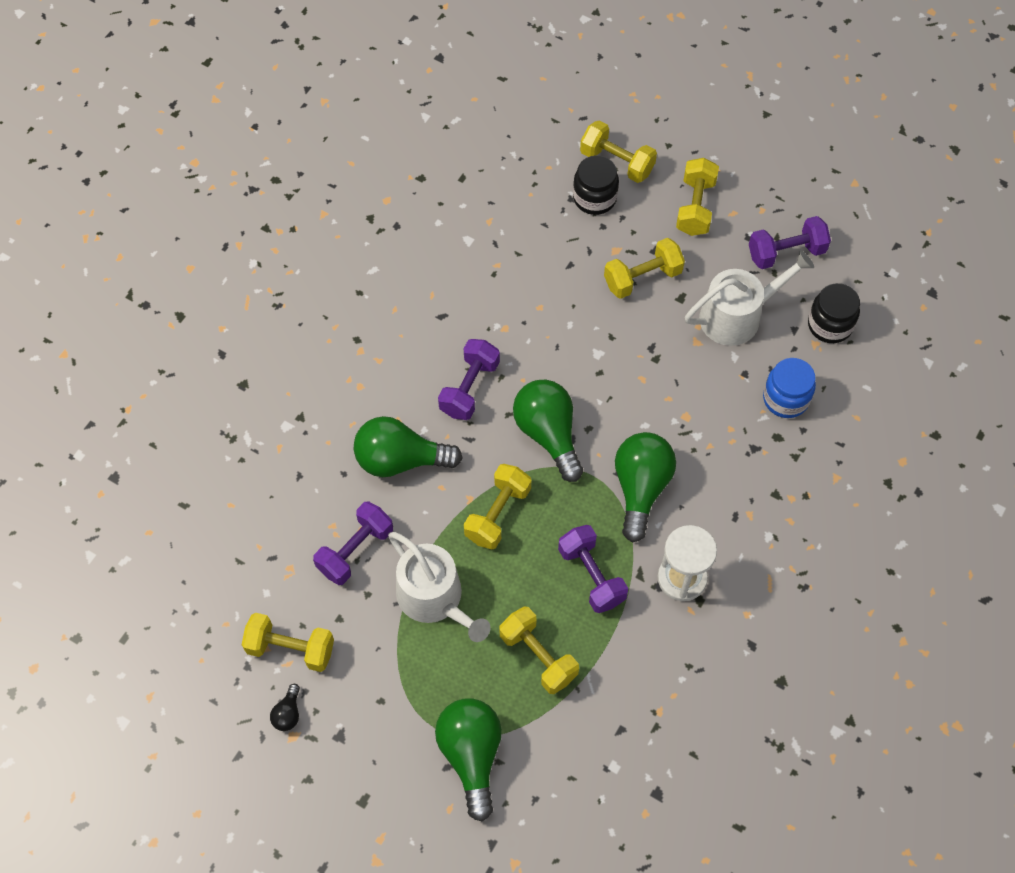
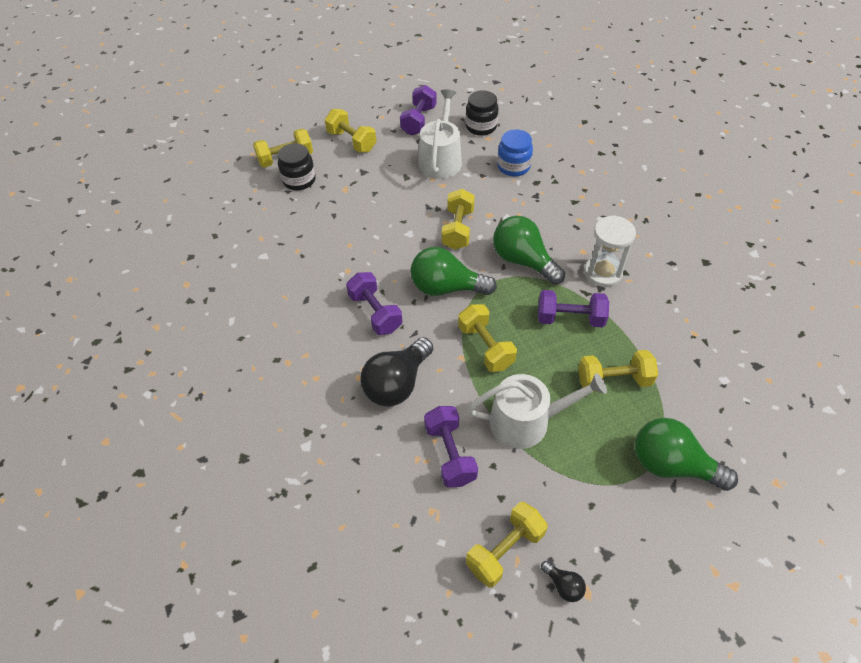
camera: 55 degrees left, 10 degrees down
green light bulb [354,416,463,477] -> black light bulb [360,337,433,406]
yellow dumbbell [604,238,685,299] -> yellow dumbbell moved to [442,189,475,250]

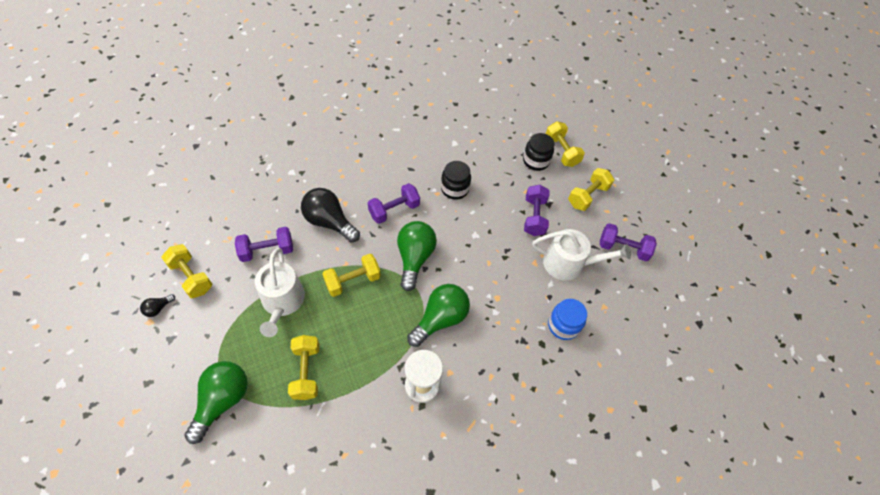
camera: 85 degrees right, 5 degrees up
yellow dumbbell [442,189,475,250] -> none
black jar [465,90,499,136] -> black jar moved to [441,161,471,200]
purple dumbbell [538,290,609,328] -> purple dumbbell moved to [524,185,550,236]

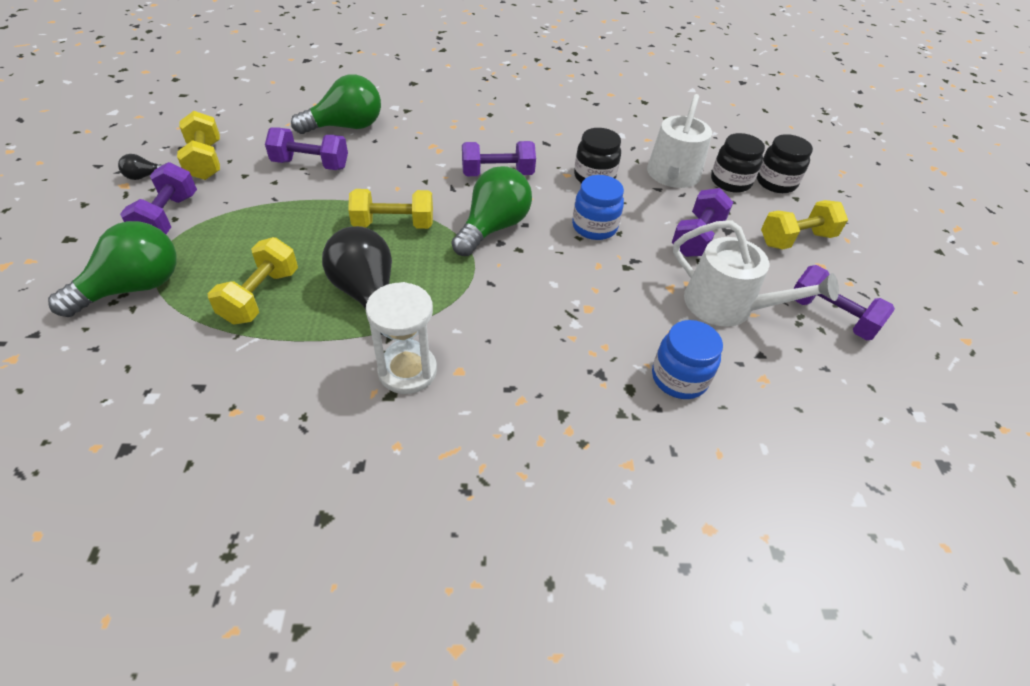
camera: 25 degrees right, 10 degrees down
white watering can [255,248,305,337] -> white watering can moved to [647,94,712,188]
black light bulb [301,188,360,243] -> black light bulb moved to [322,226,392,335]
green light bulb [407,284,470,347] -> green light bulb moved to [291,74,381,134]
yellow dumbbell [546,122,585,167] -> black jar [757,134,813,193]
none -> purple dumbbell [120,162,197,234]
none -> blue jar [572,175,624,240]

